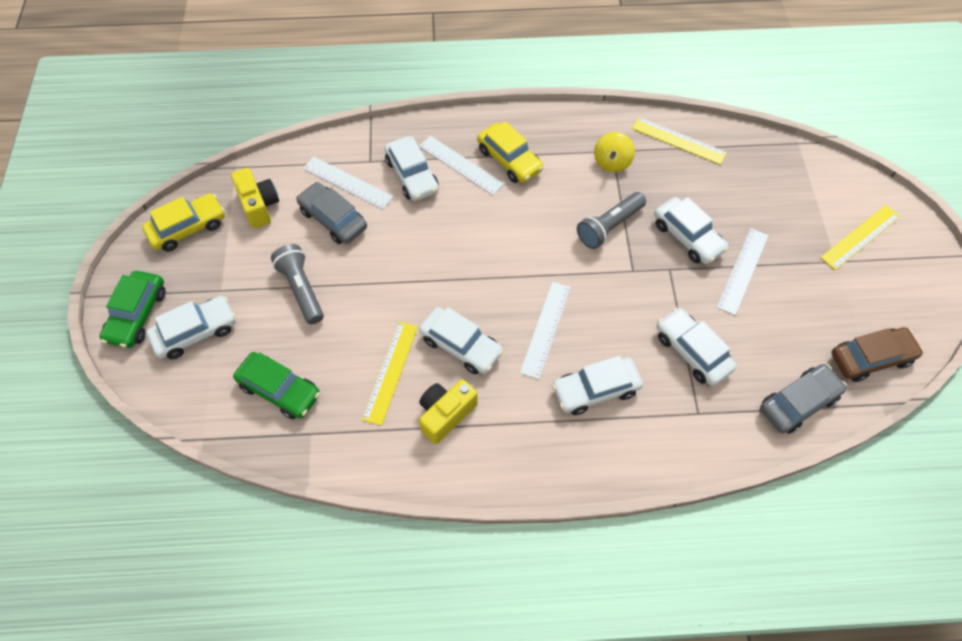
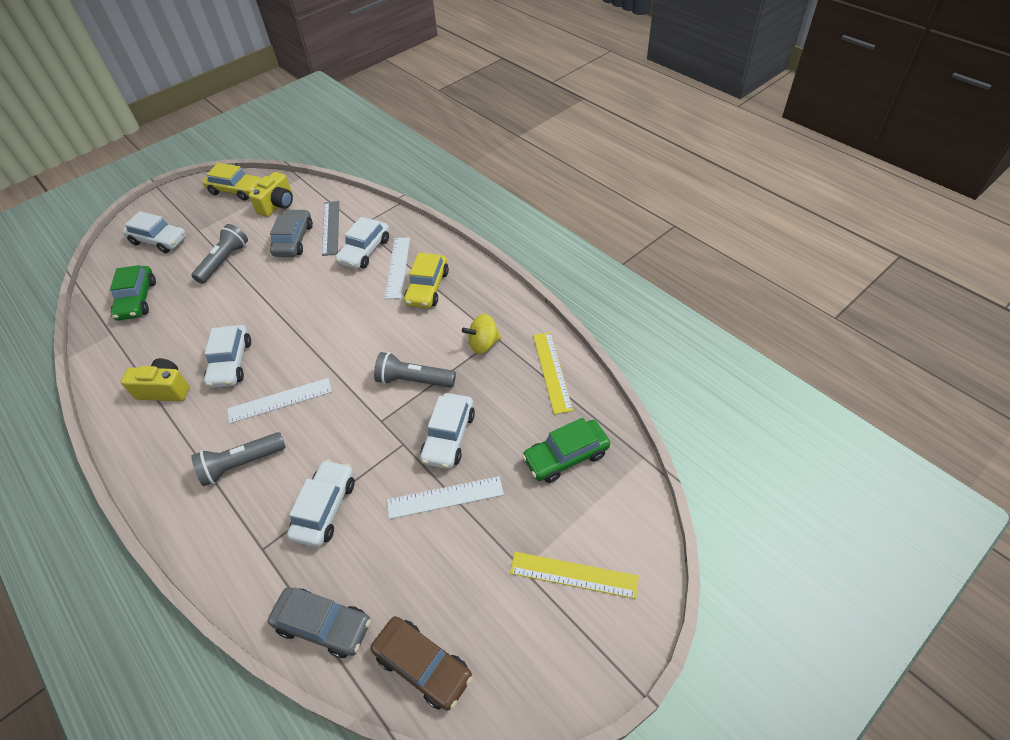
camera: 55 degrees right, 10 degrees down
green car [99,271,166,348] -> green car moved to [522,418,610,483]
white ruler [303,157,393,209] -> grey ruler [322,201,339,256]
yellow ruler [362,322,418,426] -> none
white car [552,356,643,415] -> grey flashlight [191,432,286,486]

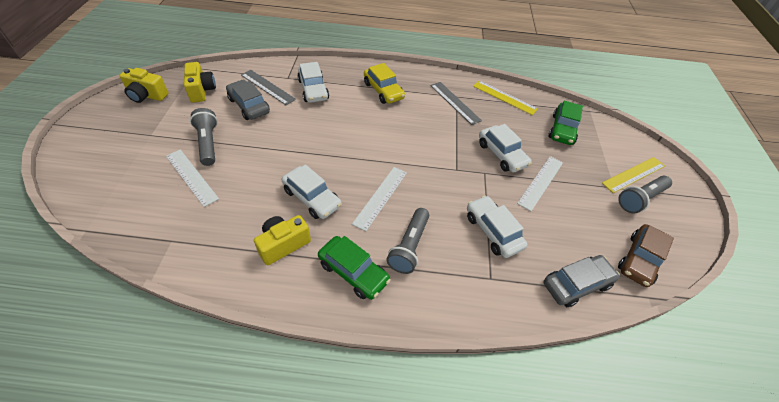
camera: 50 degrees left, 0 degrees up
green car [110,265,156,321] -> green car moved to [318,236,391,300]
white car [122,211,186,253] -> none
yellow car [203,163,261,201] -> yellow camera [119,68,169,103]
brown car [371,616,473,711] -> brown car turned 135 degrees clockwise [618,224,674,287]
grey flashlight [374,352,456,388] -> grey flashlight moved to [618,176,672,214]
white ruler [384,237,410,299] -> white ruler moved to [166,149,219,207]
yellow spinning top [462,314,502,354] -> grey ruler [430,82,482,125]

